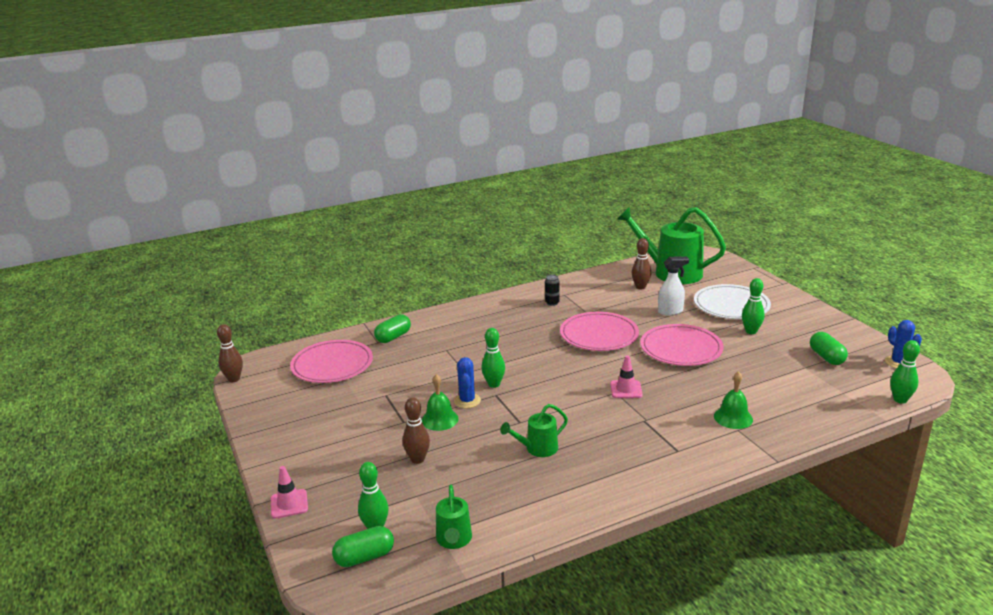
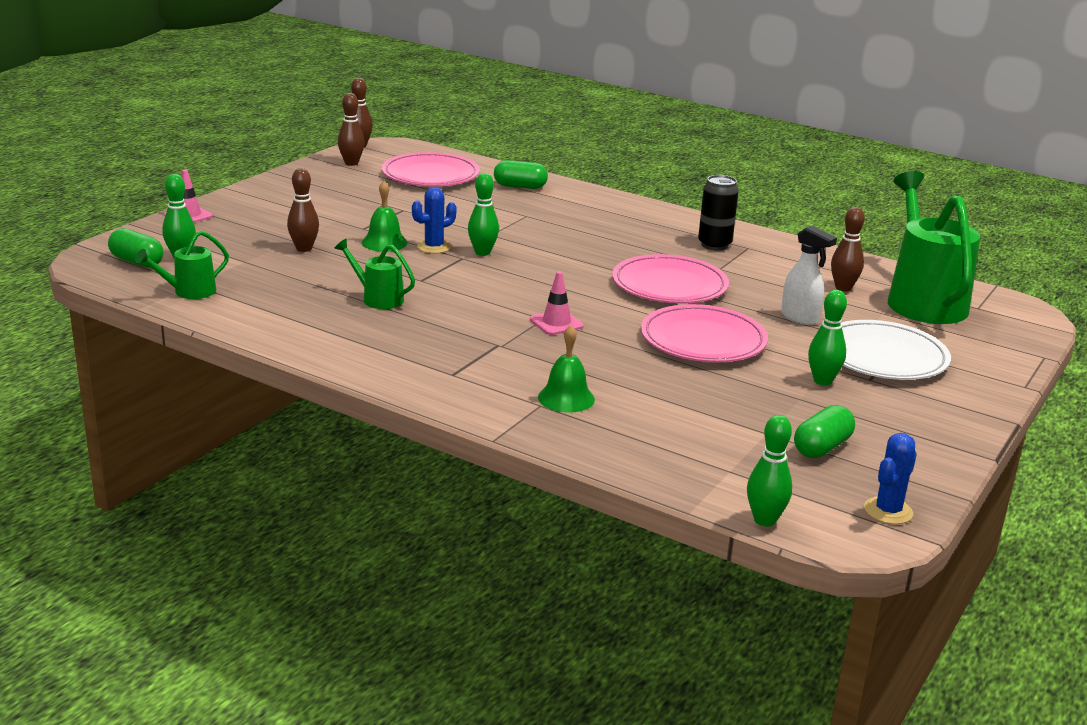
camera: 55 degrees right, 0 degrees up
black can [545,275,560,306] -> black can [698,175,739,251], size x1.60
none -> brown bowling pin [338,93,365,166]

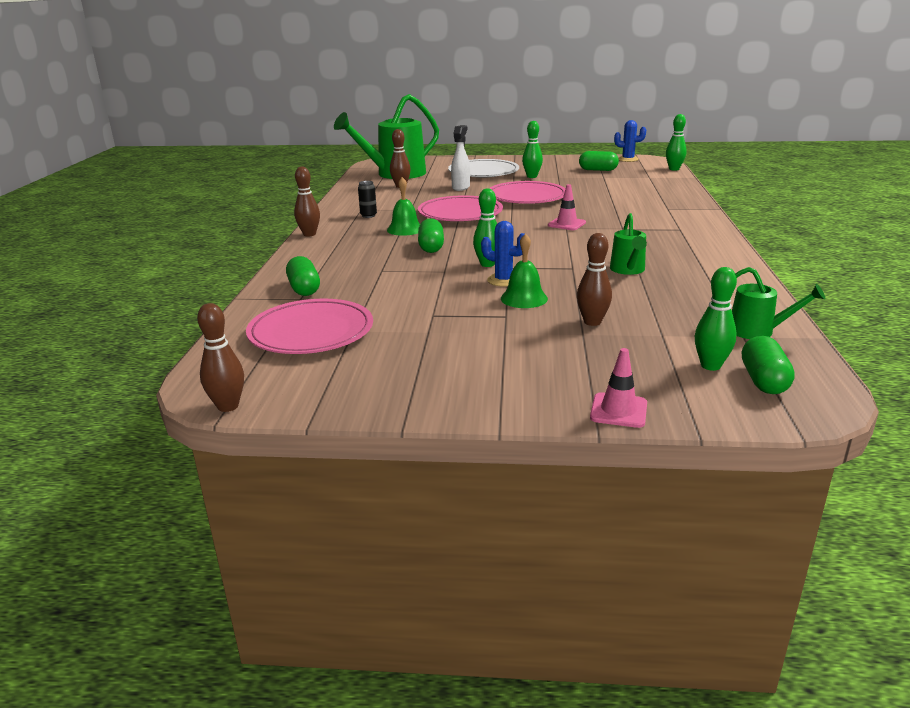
camera: 115 degrees left, 0 degrees up
brown bowling pin [338,93,365,166] -> brown bowling pin moved to [294,166,320,237]
green bell [538,325,595,413] -> green bell moved to [387,177,420,236]
black can [698,175,739,251] -> black can [358,181,377,218], size x0.62
none -> green capsule [418,218,444,253]

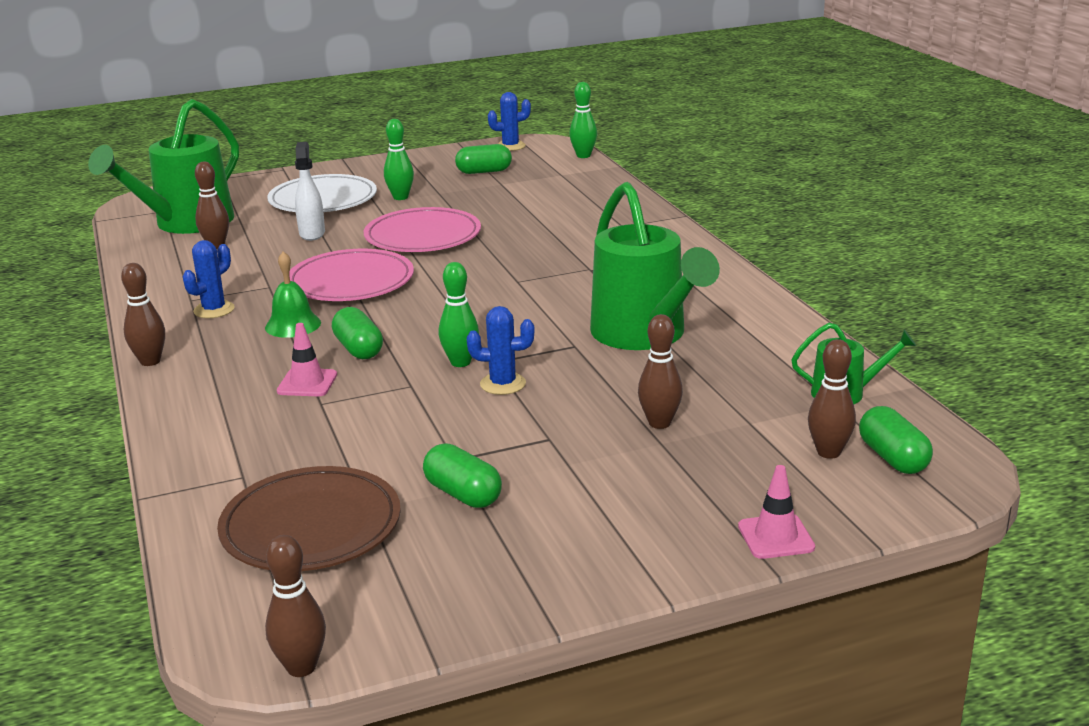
camera: 25 degrees left, 0 degrees up
pink plate [246,299,373,354] -> brown plate [217,466,401,571]
green capsule [286,256,320,296] -> green capsule moved to [423,443,502,508]
black can [358,181,377,218] -> blue cactus [183,240,235,318]
green bell [501,233,548,308] -> none
pink traffic cone [548,184,586,230] -> pink traffic cone moved to [277,323,337,396]
green watering can [610,213,647,275] -> green watering can [590,182,720,350], size x2.07
green bowling pin [695,267,737,371] -> brown bowling pin [808,339,856,459]

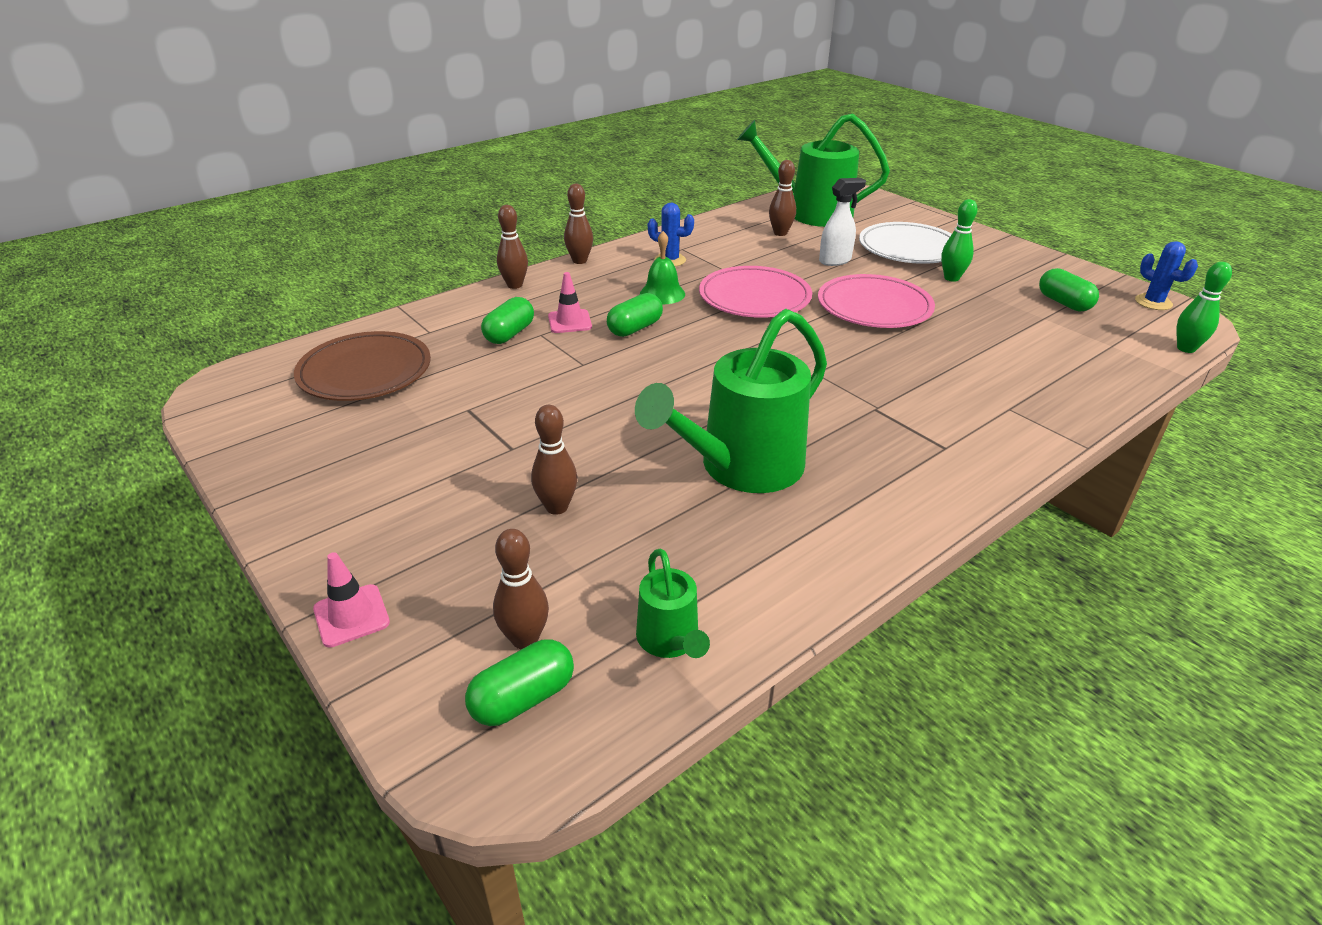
camera: 70 degrees right, 10 degrees up
brown bowling pin [265,535,326,677] -> brown bowling pin moved to [497,205,528,289]
green capsule [423,443,502,508] -> green capsule moved to [481,297,534,344]
green bowling pin [439,262,479,367] -> none
blue cactus [467,306,534,395] -> none

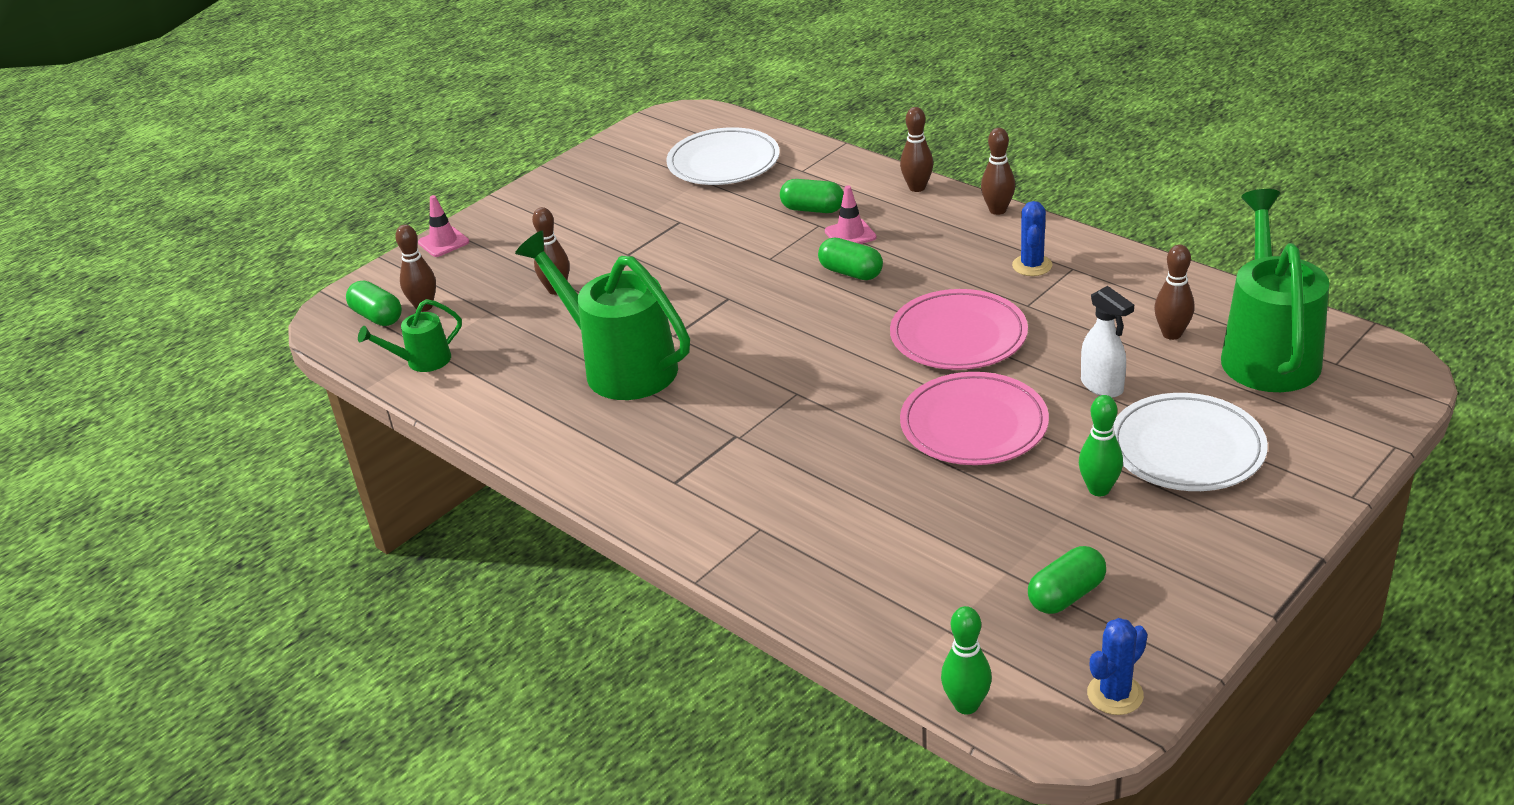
camera: 85 degrees right, 0 degrees up
brown plate [294,331,431,401] -> white plate [666,127,780,185]
green bell [640,231,685,304] -> none

